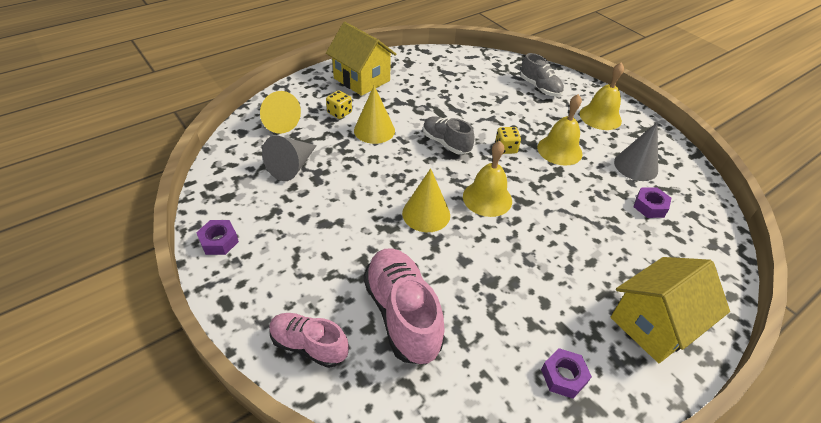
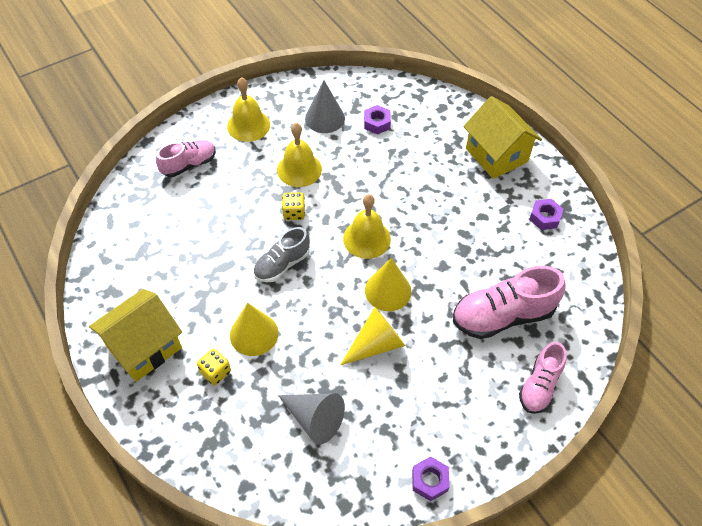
camera: 85 degrees left, 10 degrees up
yellow cone [260,91,301,134] -> yellow cone moved to [340,307,405,366]
grey shoe [520,53,564,96] -> pink shoe [156,140,216,177]

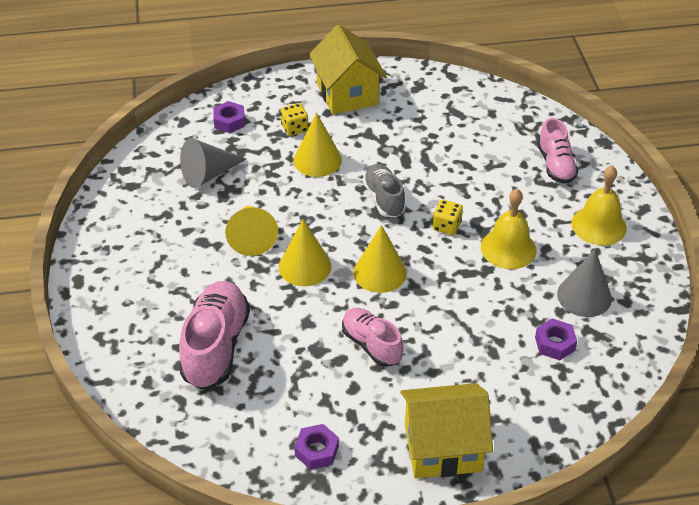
camera: 115 degrees right, 10 degrees down
yellow bell [343,194,391,259] -> yellow cone [354,225,407,293]
purple nut [412,456,450,501] -> purple nut moved to [213,101,245,133]
pink shoe [519,342,566,414] -> pink shoe moved to [342,308,404,367]

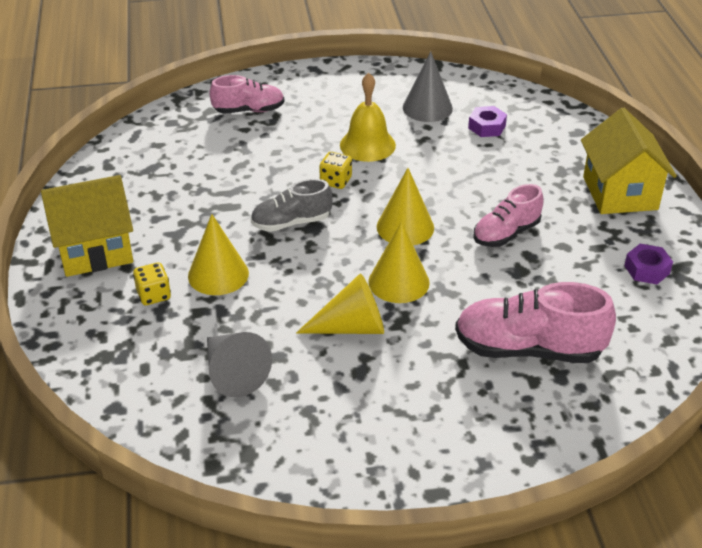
camera: 90 degrees left, 5 degrees down
purple nut [213,101,245,133] -> none
yellow bell [572,166,627,246] -> none

